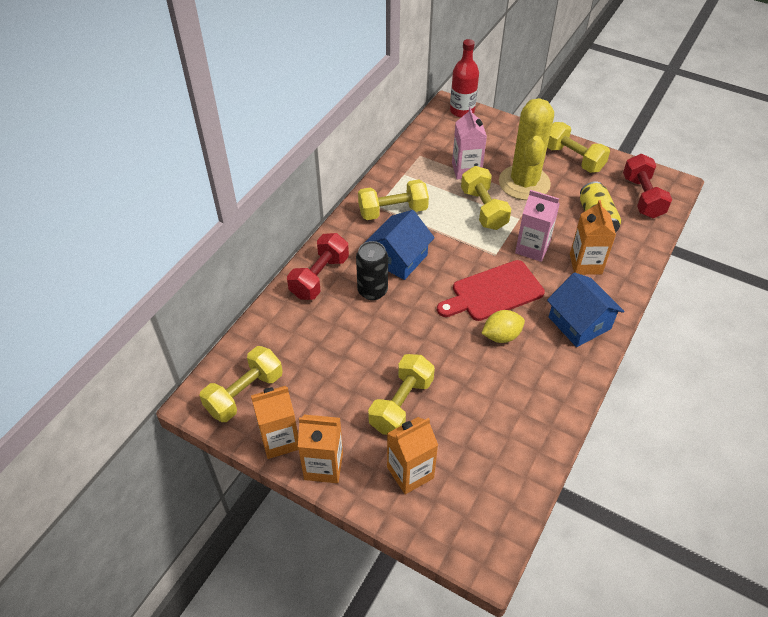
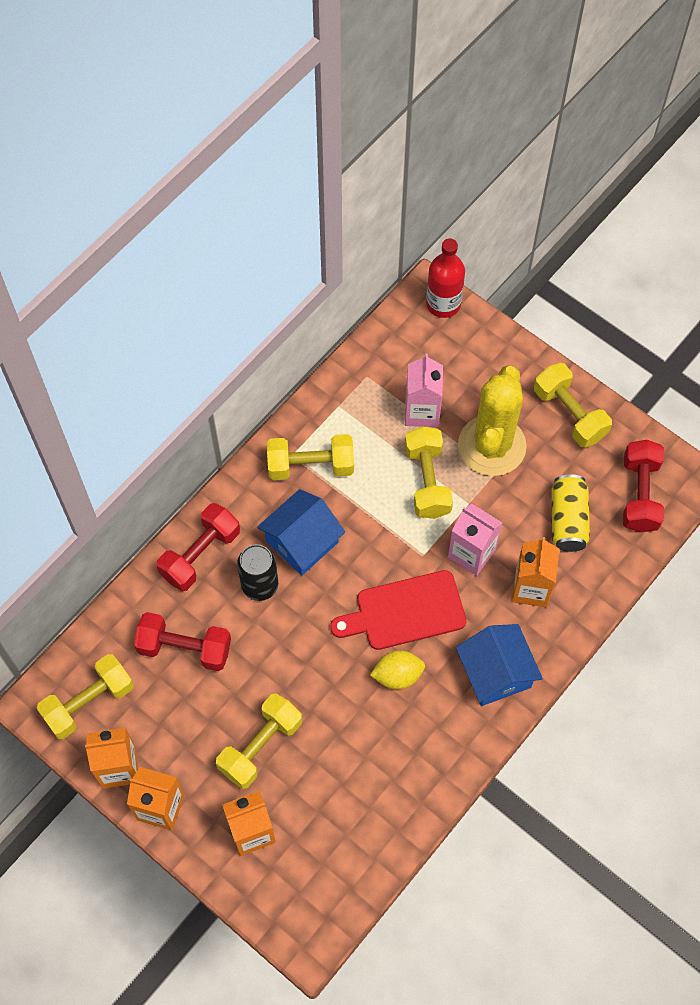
camera: 10 degrees right, 15 degrees up
none -> red dumbbell [134,612,231,671]

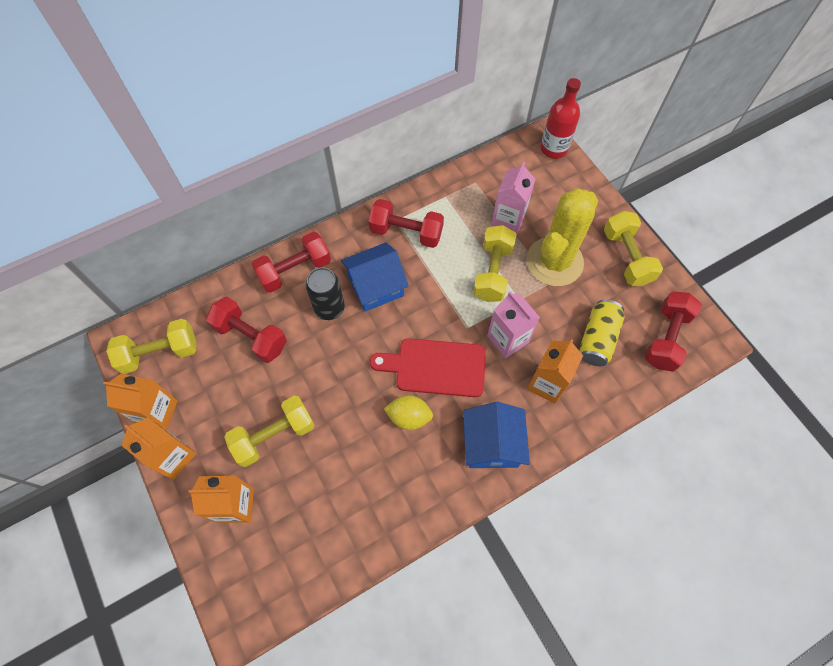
camera: 20 degrees right, 0 degrees up
yellow dumbbell [267,434,354,480] -> red dumbbell [368,199,444,248]

